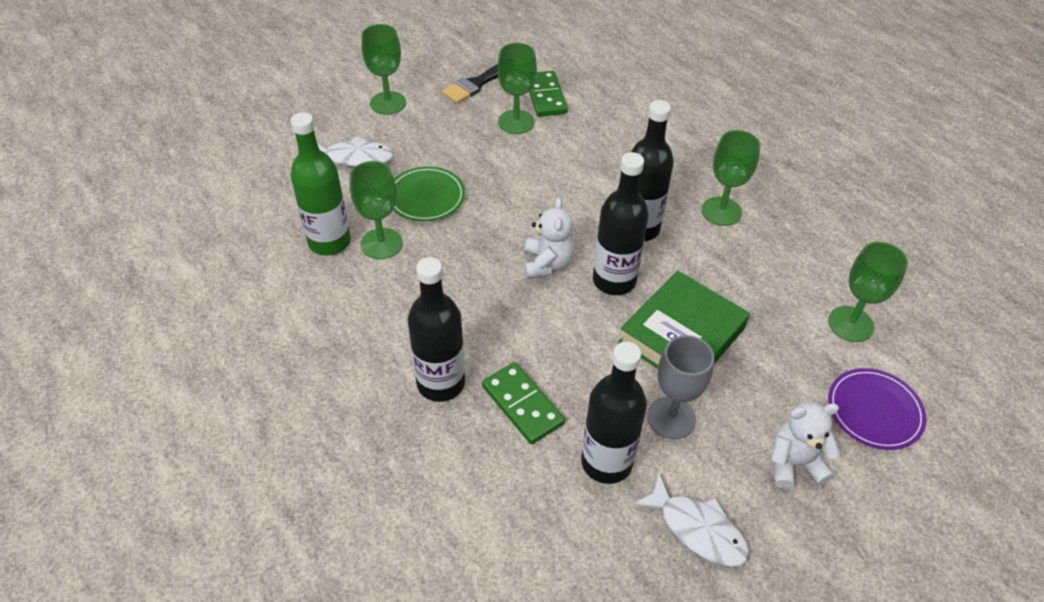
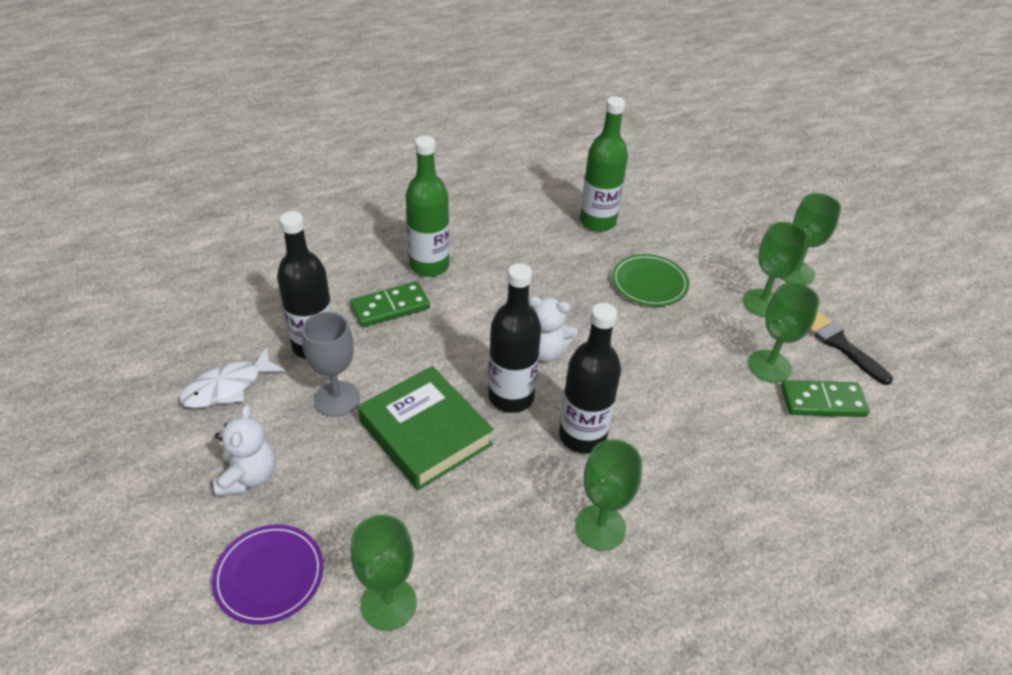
camera: 100 degrees right, 5 degrees down
white fish [317,136,394,167] -> none
green goblet [350,161,403,259] -> green goblet moved to [743,222,808,317]
black bottle [408,257,465,402] -> green bottle [406,136,449,277]

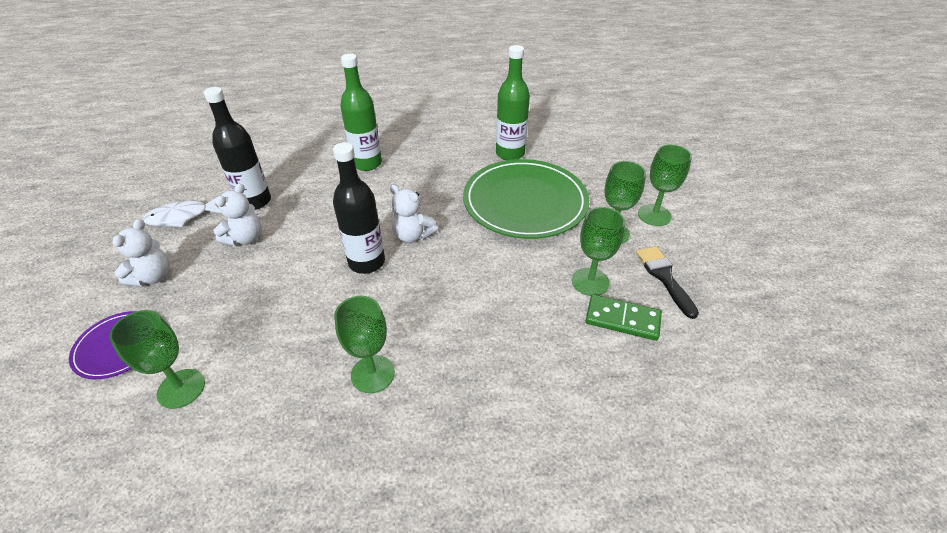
camera: 20 degrees right, 0 degrees up
grey goblet [302,312,360,417] -> white teddy bear [213,183,261,246]
green domino [350,281,430,327] -> none
green book [358,366,494,490] -> none
black bottle [559,303,621,454] -> none
green plate [612,254,689,306] -> green plate [463,159,589,239], size x1.99

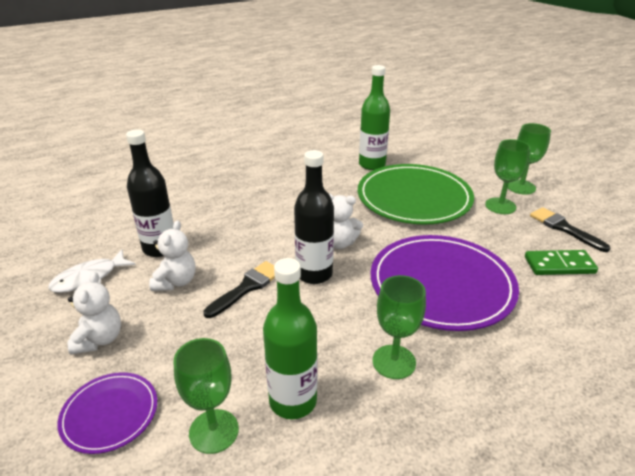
camera: 20 degrees left, 10 degrees down
green bottle [340,54,382,171] -> green bottle moved to [263,258,317,419]
green goblet [572,207,625,296] -> none
none -> black brush [203,261,275,318]
none -> purple plate [371,235,519,331]

